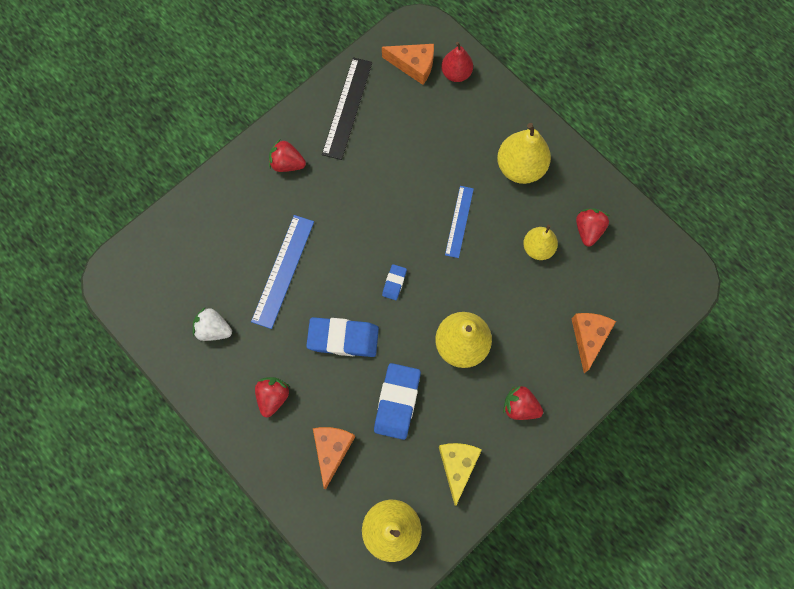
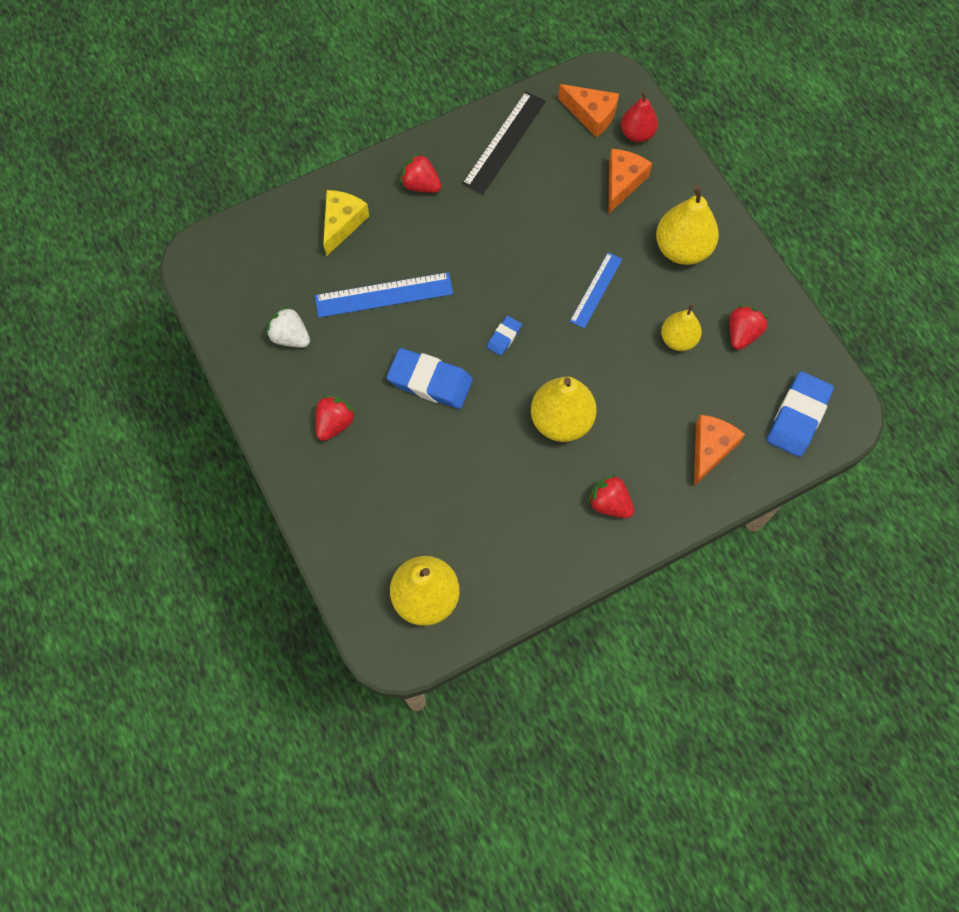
camera: 15 degrees right, 5 degrees down
blue ruler [251,215,314,329] -> blue ruler turned 45 degrees clockwise [315,272,453,318]
orange cheese [313,427,355,489] -> orange cheese moved to [609,149,652,213]
blue eraser [374,363,421,440] -> blue eraser moved to [767,371,834,457]
yellow cheese [439,443,482,506] -> yellow cheese moved to [323,190,369,257]

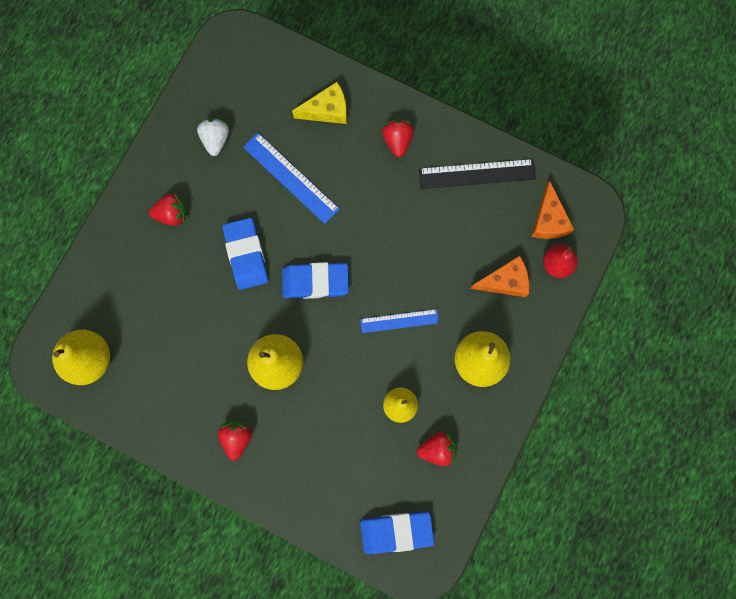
camera: 55 degrees right, 10 degrees up
blue eraser [487,316,522,356] -> blue eraser [282,262,349,299], size x2.01
orange cheese [694,415,745,486] -> none

